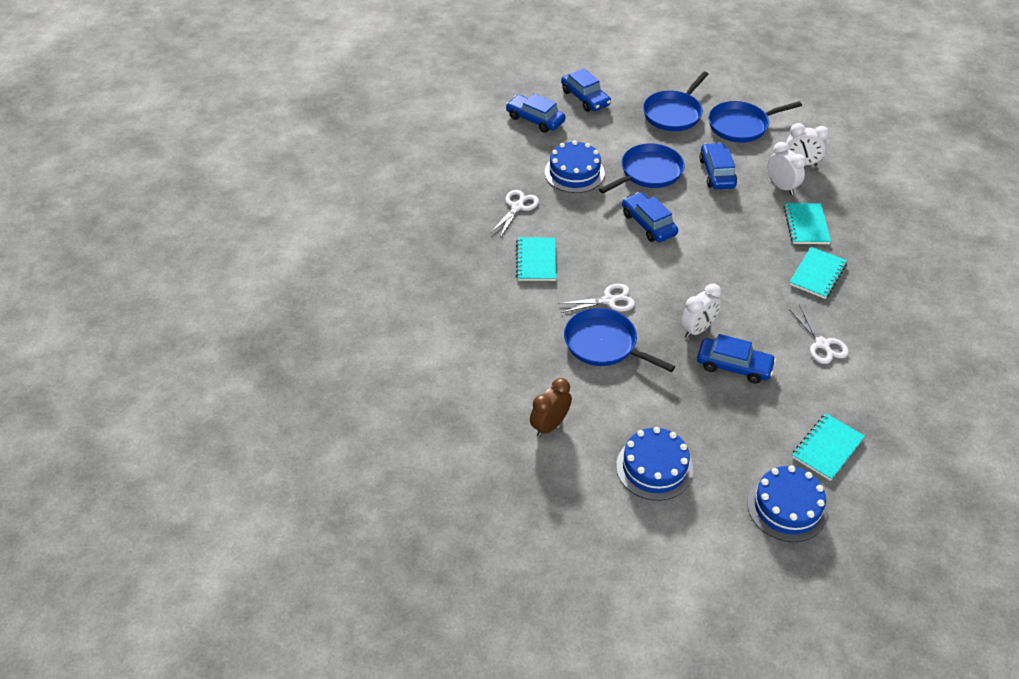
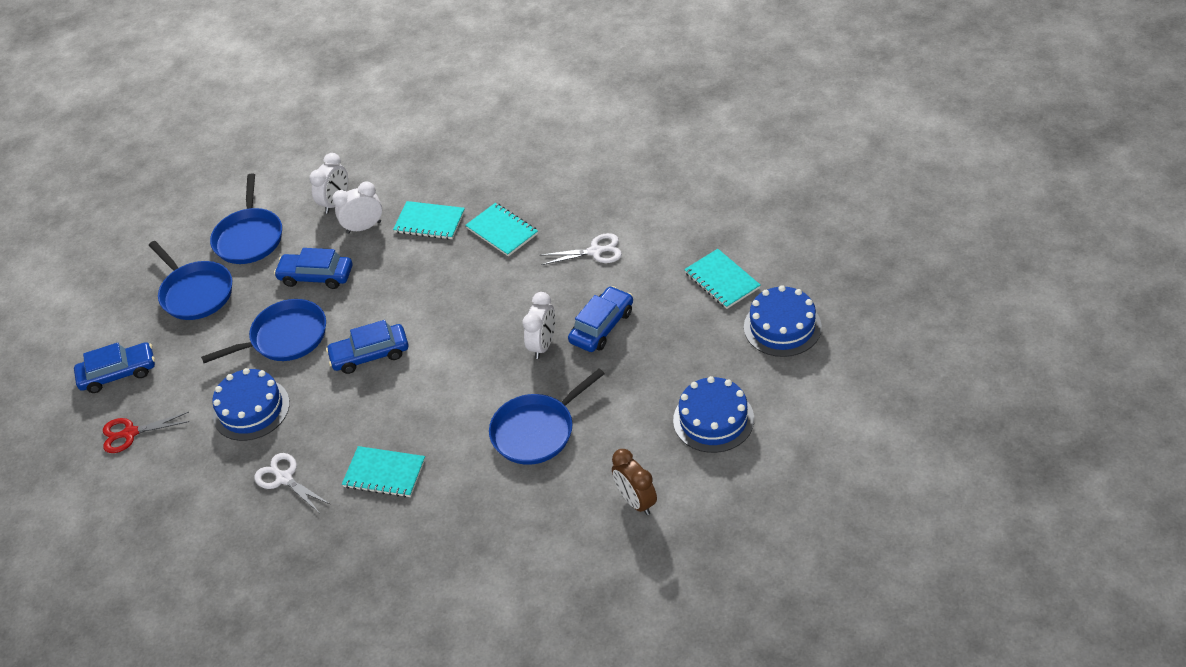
camera: 70 degrees left, 0 degrees up
blue car [506,94,566,133] -> red scissors [103,412,189,453]
white scissors [558,284,635,313] -> none
blue pan [599,143,685,193] -> blue pan turned 90 degrees clockwise [201,299,326,363]
white clock [681,284,722,338] -> white clock turned 45 degrees clockwise [523,292,555,359]

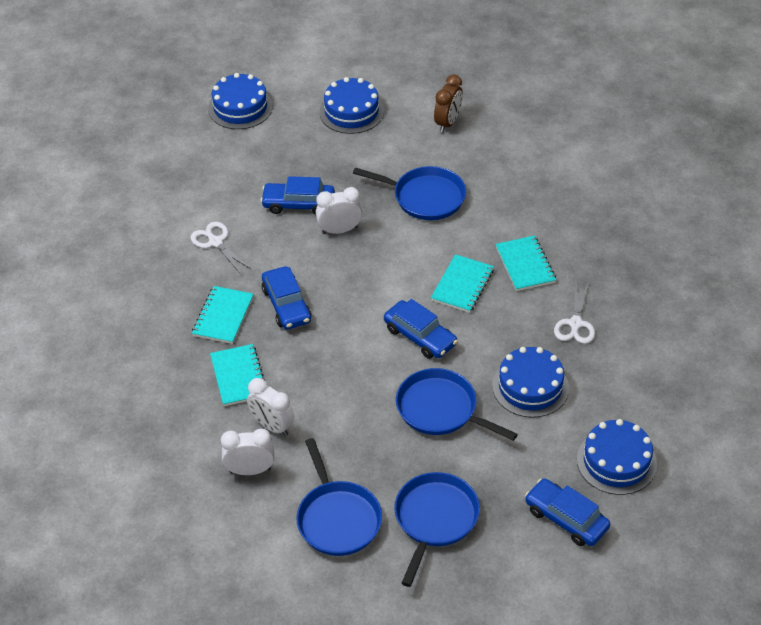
camera: 125 degrees left, 0 degrees up
red scissors [103,412,189,453] -> blue cake [577,419,657,495]
blue pan [210,174,282,264] -> blue pan turned 105 degrees clockwise [296,438,382,556]
blue car [274,248,352,289] -> blue car moved to [262,266,311,330]
turquoise notebook [684,249,760,309] -> turquoise notebook moved to [431,254,494,313]

